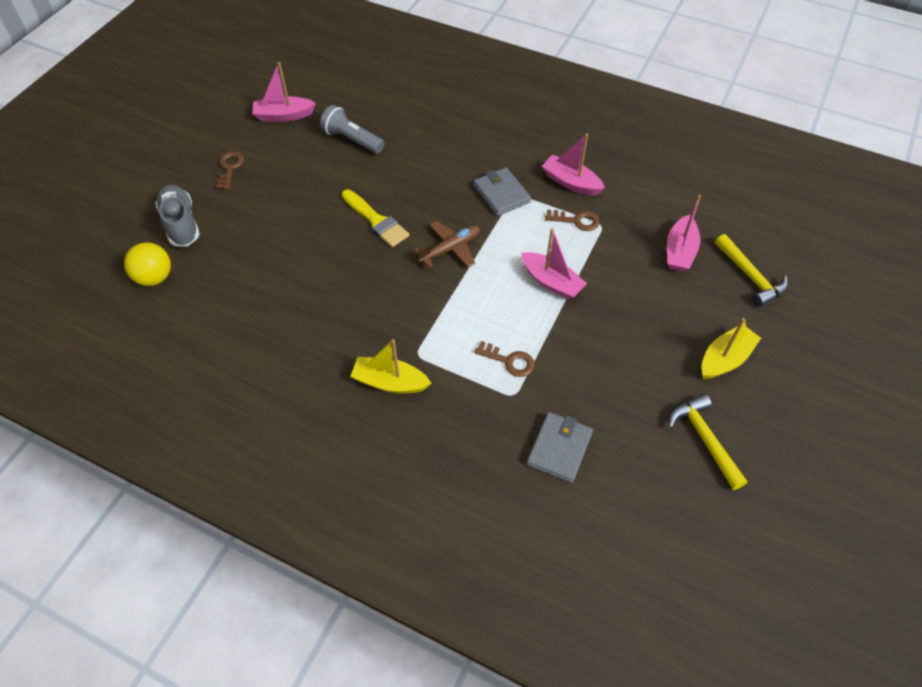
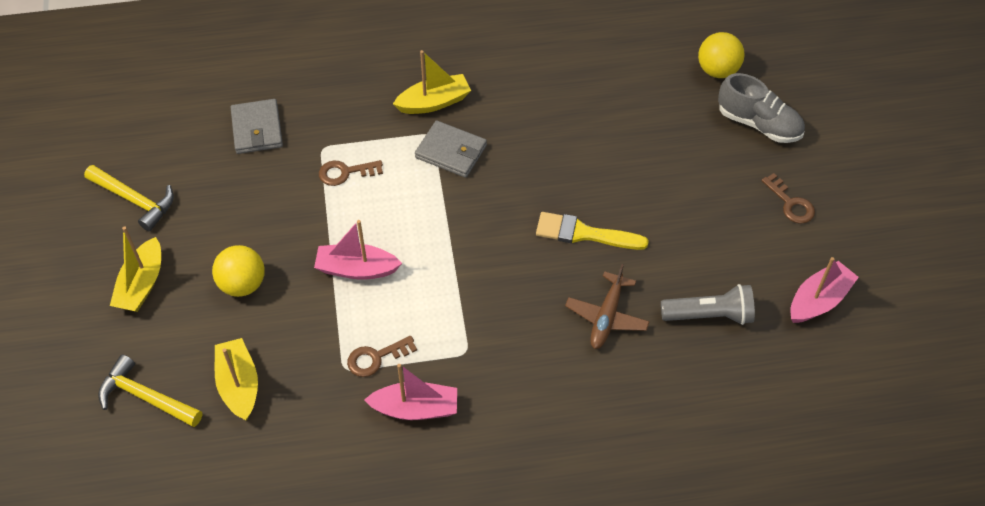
camera: 145 degrees right, 0 degrees up
brown plane [414,221,480,268] -> brown plane moved to [565,264,650,349]
grey wallet [474,167,531,216] -> grey wallet moved to [415,120,487,178]
pink boat [667,195,701,272] -> yellow boat [215,338,258,420]
none -> yellow ball [212,245,265,297]

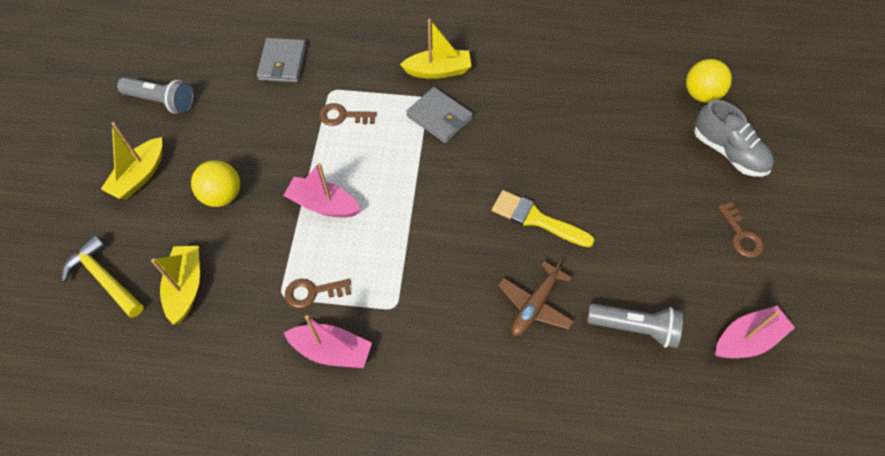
camera: 15 degrees right, 5 degrees up
yellow hammer [84,165,174,231] -> grey flashlight [117,77,194,114]

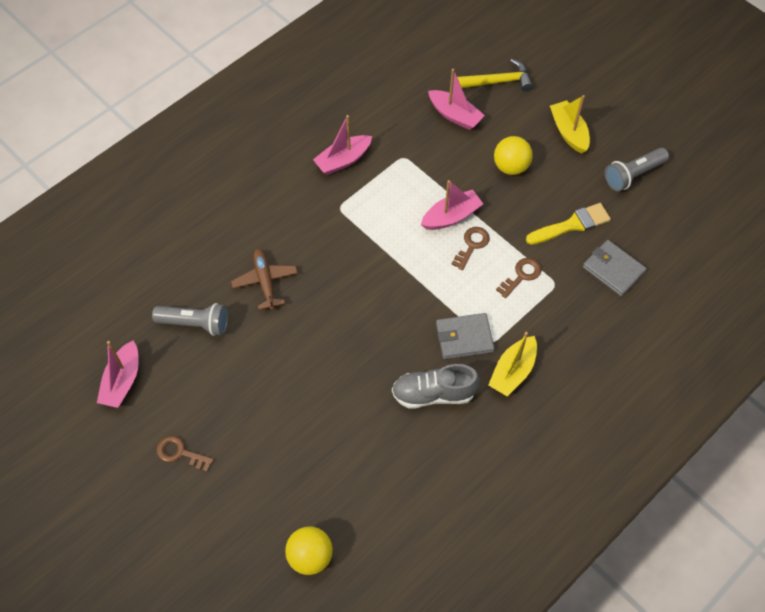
camera: 130 degrees right, 0 degrees up
yellow boat [151,246,200,325] -> pink boat [428,69,485,130]
brown key [285,279,351,308] -> brown key moved to [451,227,490,270]
yellow brush [492,190,595,247] -> yellow brush moved to [526,203,611,245]
grey flashlight [587,303,683,348] -> grey flashlight turned 135 degrees counterclockwise [152,303,228,336]
grey shoe [694,100,774,177] -> grey shoe moved to [392,364,480,408]

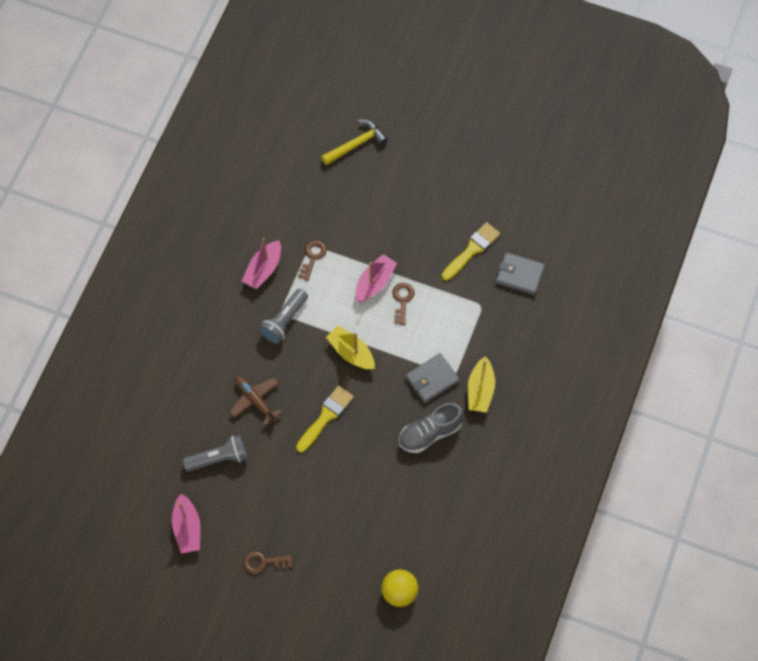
camera: 25 degrees left, 5 degrees up
pink boat [428,69,485,130] -> none
yellow ball [494,136,533,175] -> none
brown key [496,258,541,298] -> brown key moved to [298,240,327,281]
yellow boat [550,95,590,154] -> yellow boat moved to [326,326,375,370]
grey flashlight [605,148,669,191] -> grey flashlight moved to [259,289,308,344]
none -> yellow brush [296,386,354,453]

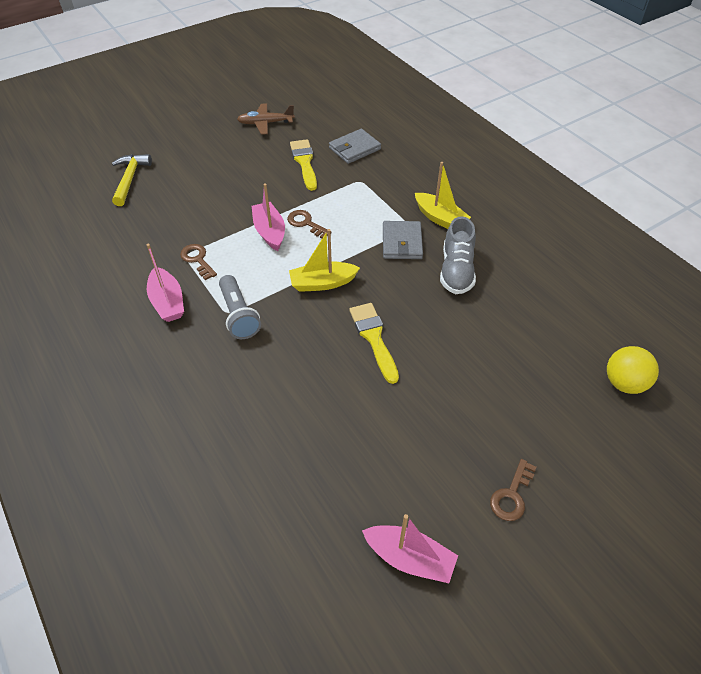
camera: 55 degrees left, 15 degrees down
grey flashlight [183,435,247,472] -> none
brown plane [230,376,282,426] -> brown plane moved to [237,103,295,135]

